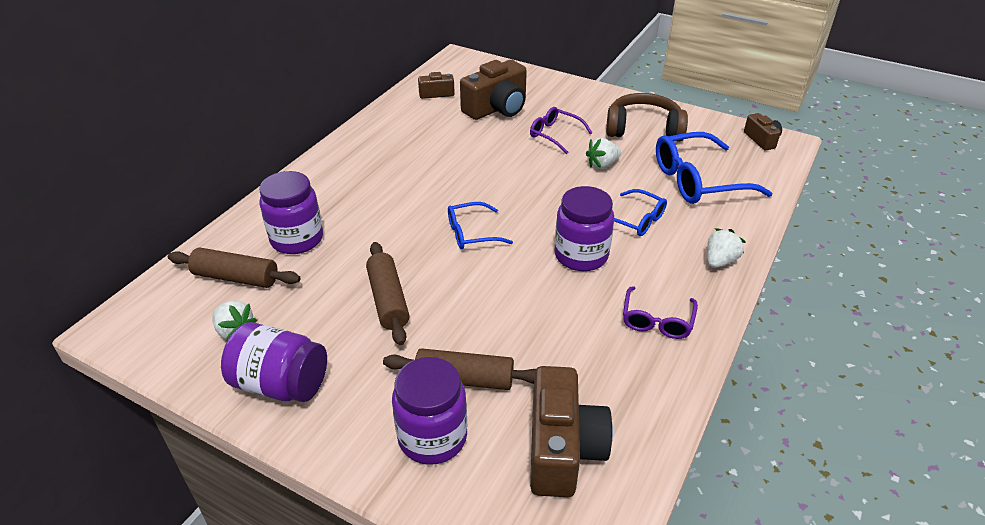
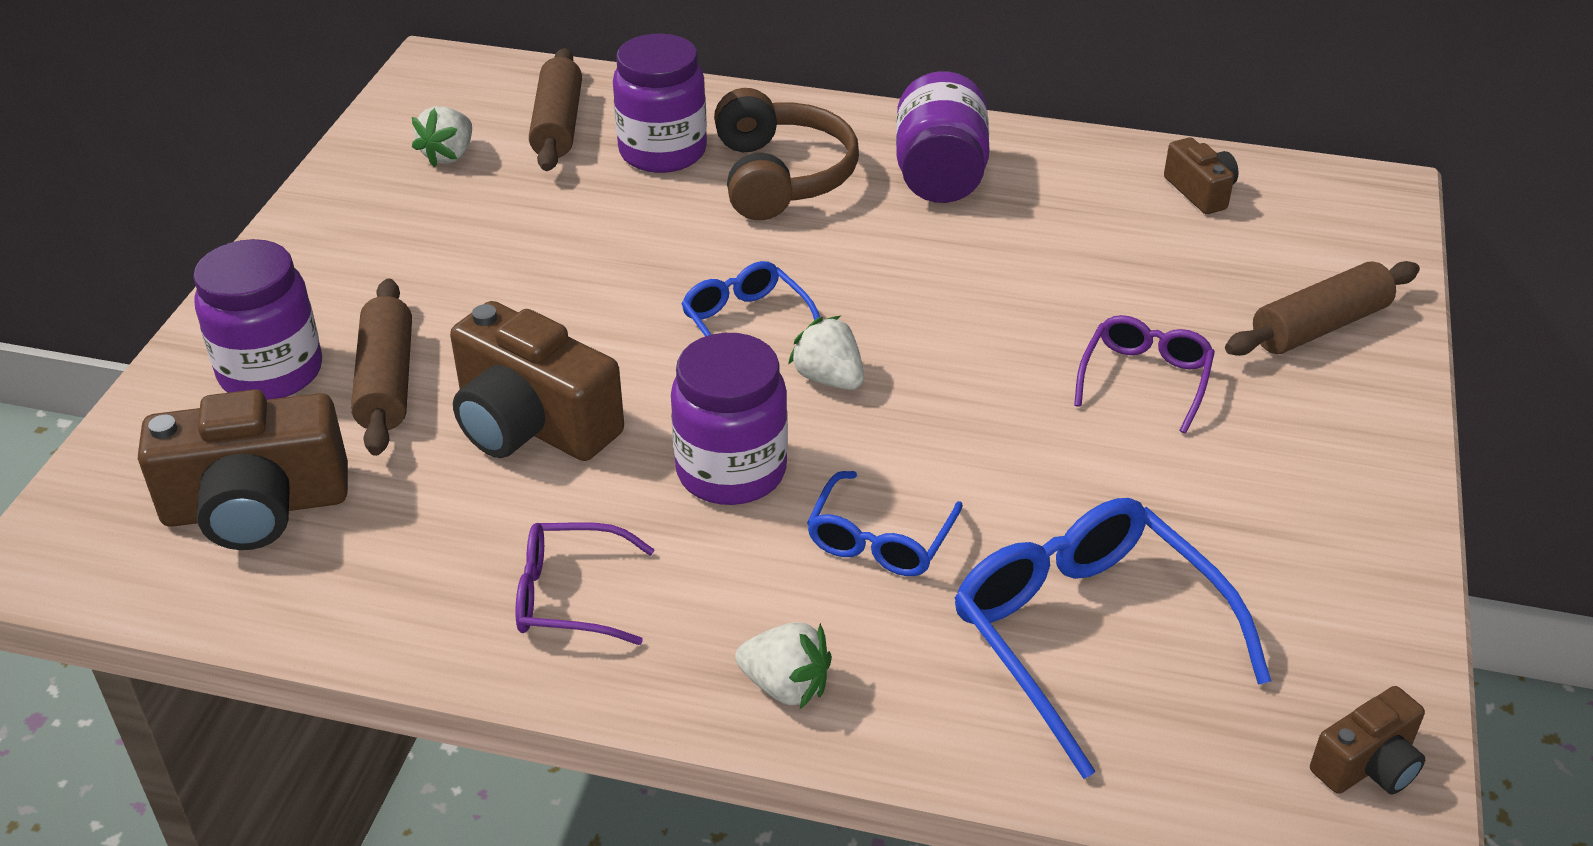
camera: 75 degrees right, 0 degrees up
purple jar [221,322,327,402] -> purple jar moved to [896,71,990,203]
brown rolling pin [366,242,410,345] -> brown rolling pin moved to [1225,261,1420,356]
brown camera [460,60,527,120] -> brown camera moved to [450,301,624,461]
white strawberry [586,138,621,169] -> white strawberry moved to [788,316,864,390]
brown headphones [606,93,688,141] -> brown headphones moved to [714,88,859,220]

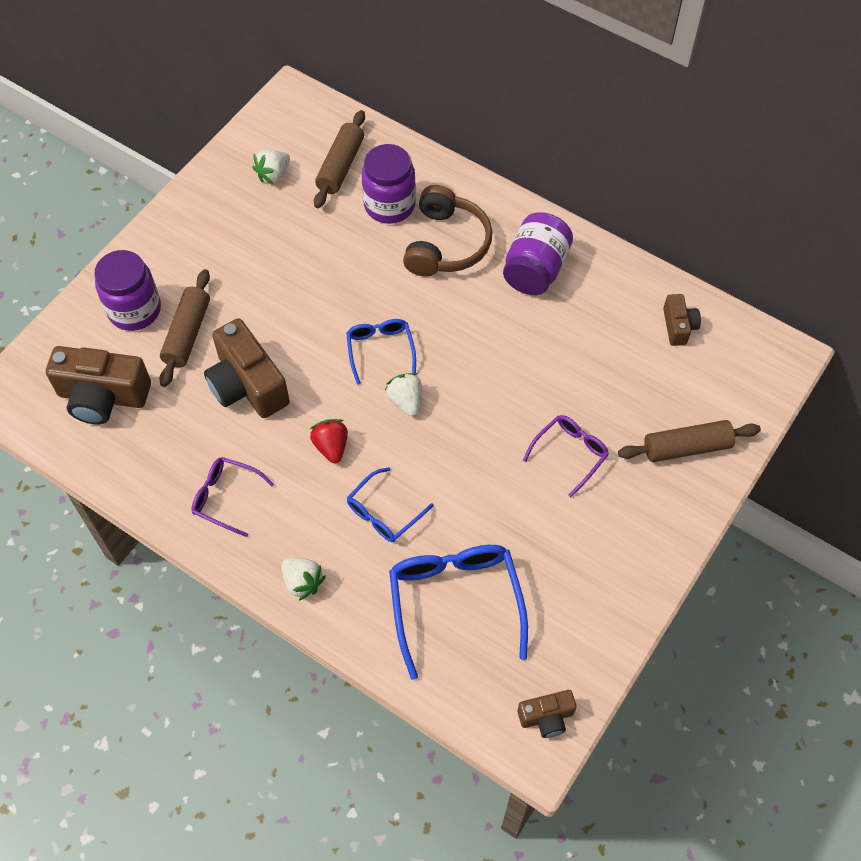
camera: 20 degrees right, 20 degrees up
purple jar [671,333,788,505] -> red strawberry [310,419,348,463]

